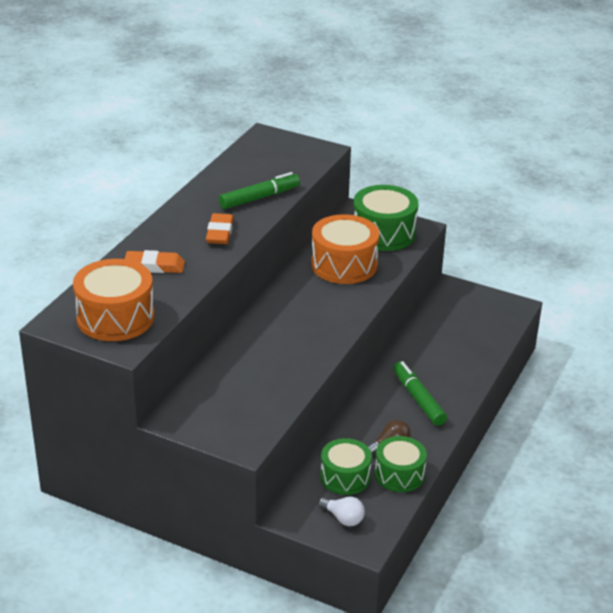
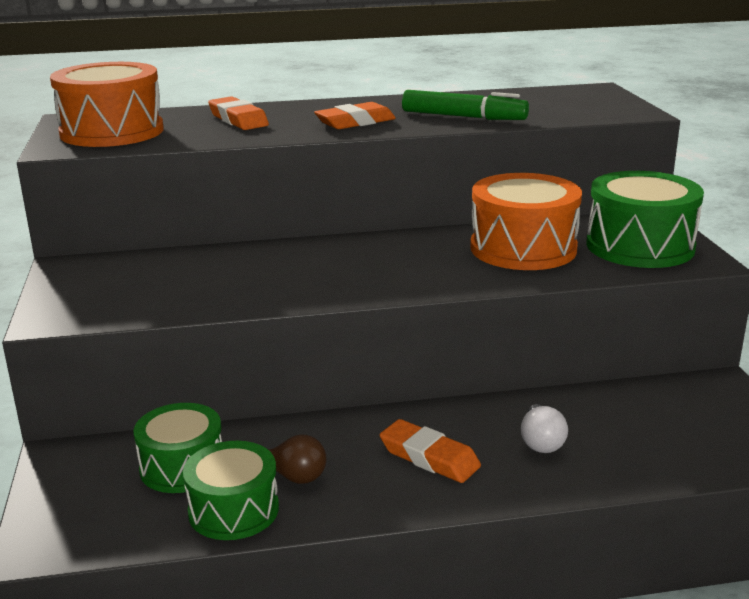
camera: 55 degrees right, 10 degrees down
white light bulb [318,497,365,526] -> white light bulb moved to [521,404,568,453]
green marker [393,361,447,426] -> orange eraser [380,419,481,483]

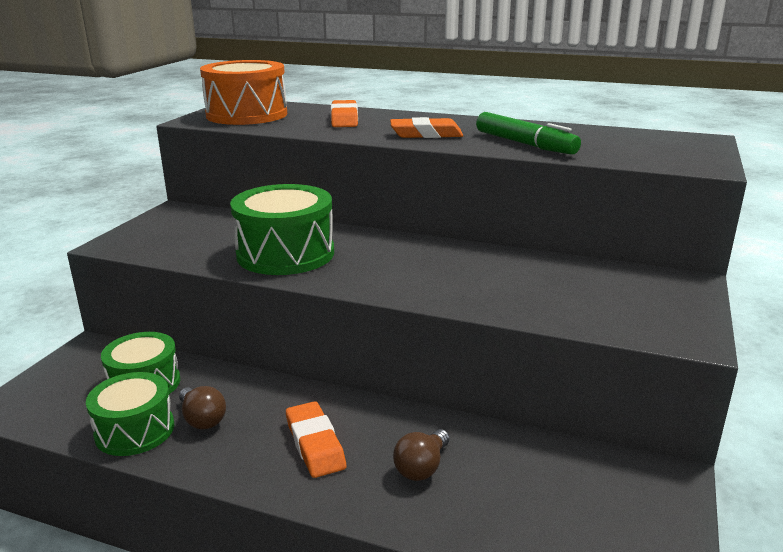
camera: 30 degrees right, 0 degrees up
orange drum [470,173,582,270] -> none
white light bulb [521,404,568,453] -> brown light bulb [393,429,450,481]
green drum [586,171,704,268] -> green drum moved to [230,184,334,275]

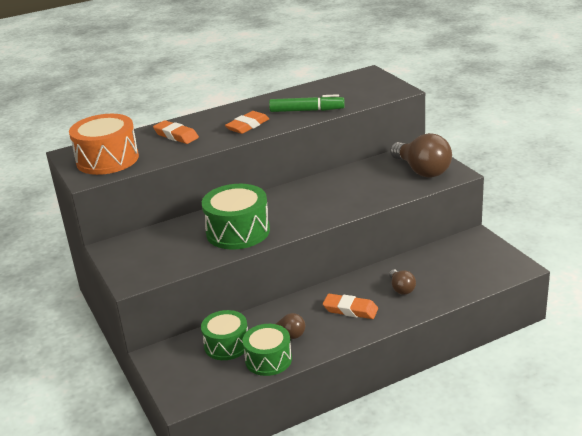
camera: 45 degrees left, 5 degrees up
none -> brown light bulb [390,133,452,178]

